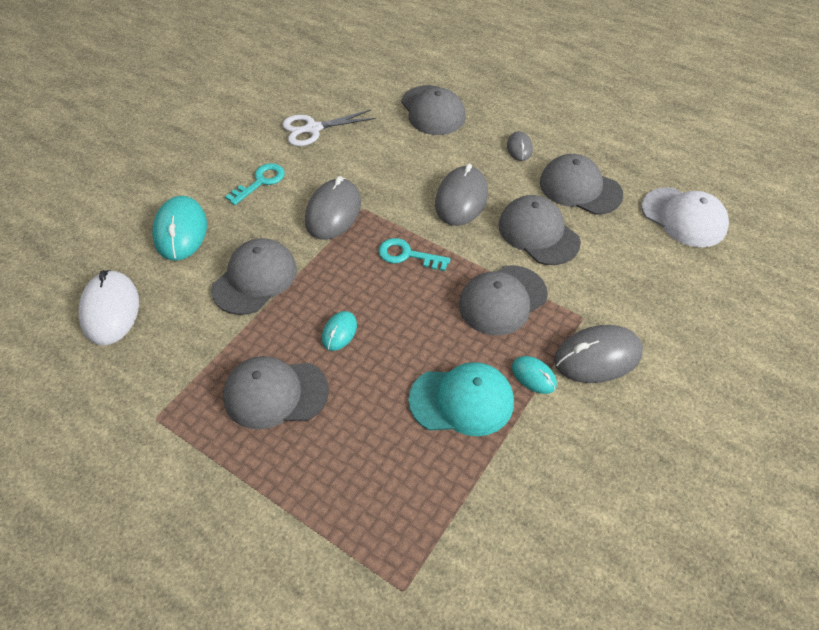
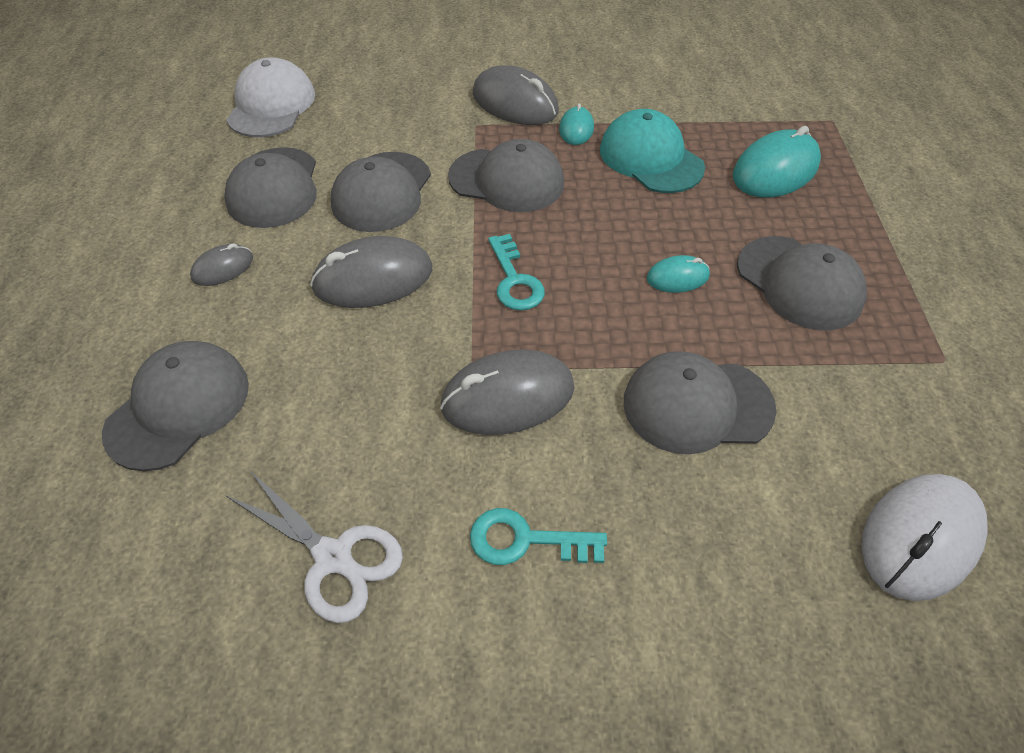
camera: 125 degrees left, 0 degrees up
turquoise mouse [152,196,207,261] -> turquoise mouse moved to [733,126,821,197]

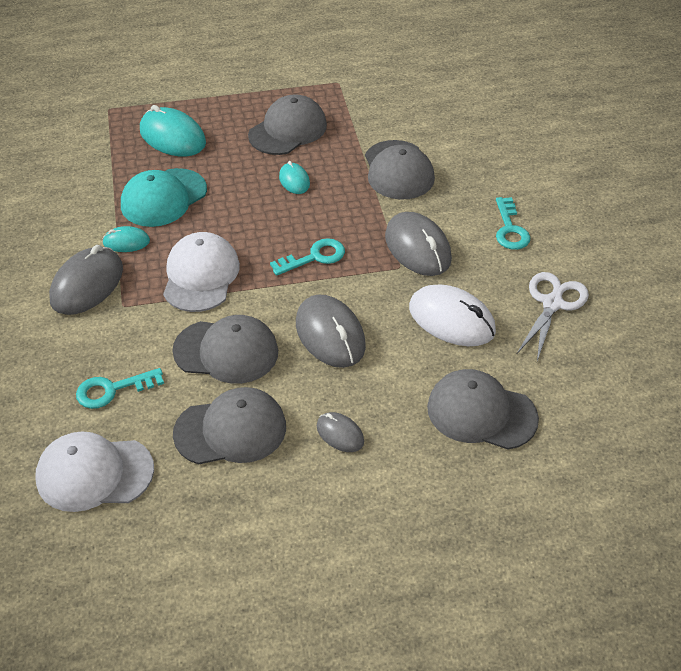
camera: 100 degrees left, 5 degrees down
grey cap [448,139,564,212] -> white cap [163,232,240,312]
white mouse [862,474,988,601] -> white mouse moved to [409,285,496,346]
none -> turquoise key [76,368,164,409]

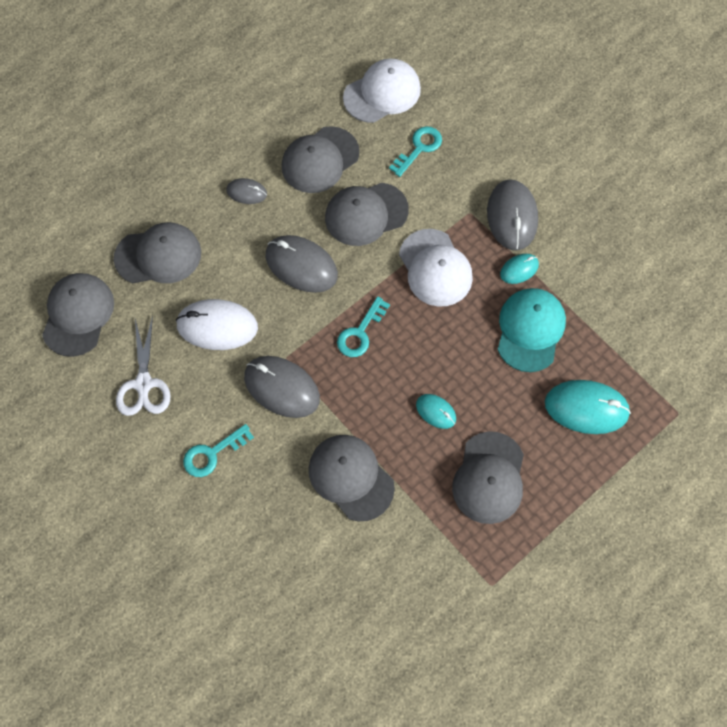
camera: 150 degrees right, 20 degrees up
turquoise key [496,197,530,250] -> turquoise key turned 90 degrees counterclockwise [183,424,254,477]
none -> grey cap [42,273,114,357]

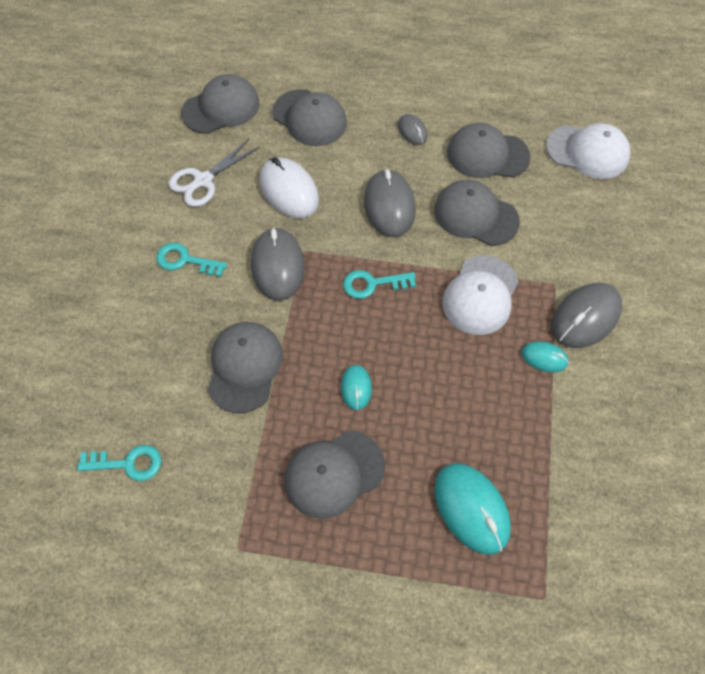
camera: 50 degrees right, 5 degrees down
turquoise key [389,126,442,177] -> turquoise key moved to [77,445,162,481]
turquoise cap [498,288,566,372] -> none

